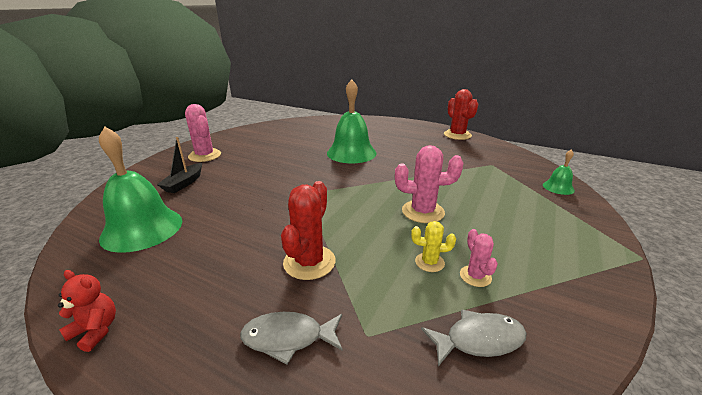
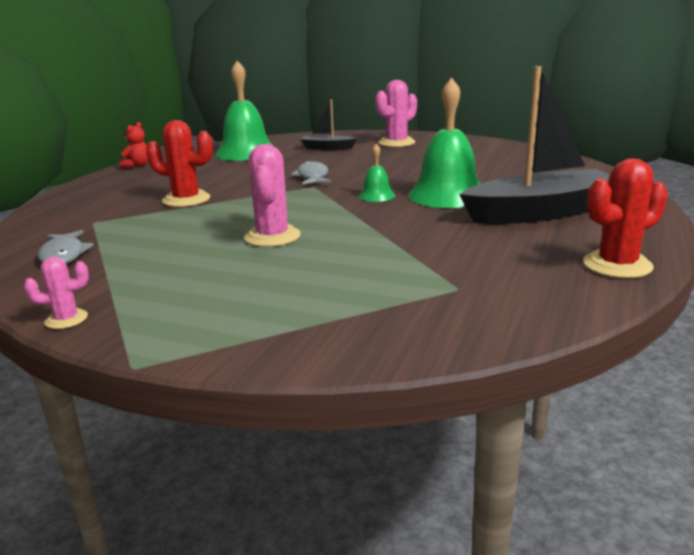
camera: 85 degrees right, 5 degrees down
grey fish [240,312,343,364] -> grey fish moved to [291,161,331,185]
yellow cactus [411,221,456,272] -> none
pink cactus [460,229,498,287] -> pink cactus moved to [24,257,89,329]
green bell [543,149,575,195] -> green bell moved to [359,144,395,202]
none -> black boat [459,66,610,224]

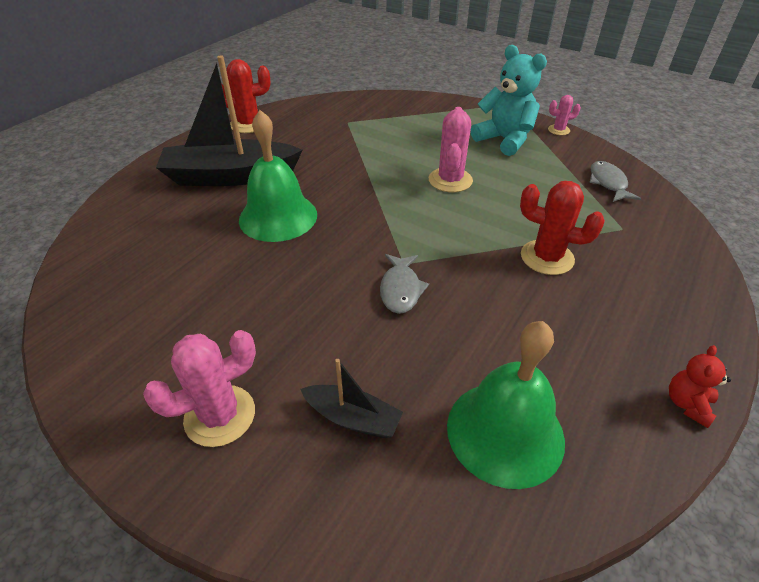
camera: 170 degrees left, 20 degrees up
green bell [359,144,395,202] -> none
none -> turquoise teddy bear [471,45,547,156]

